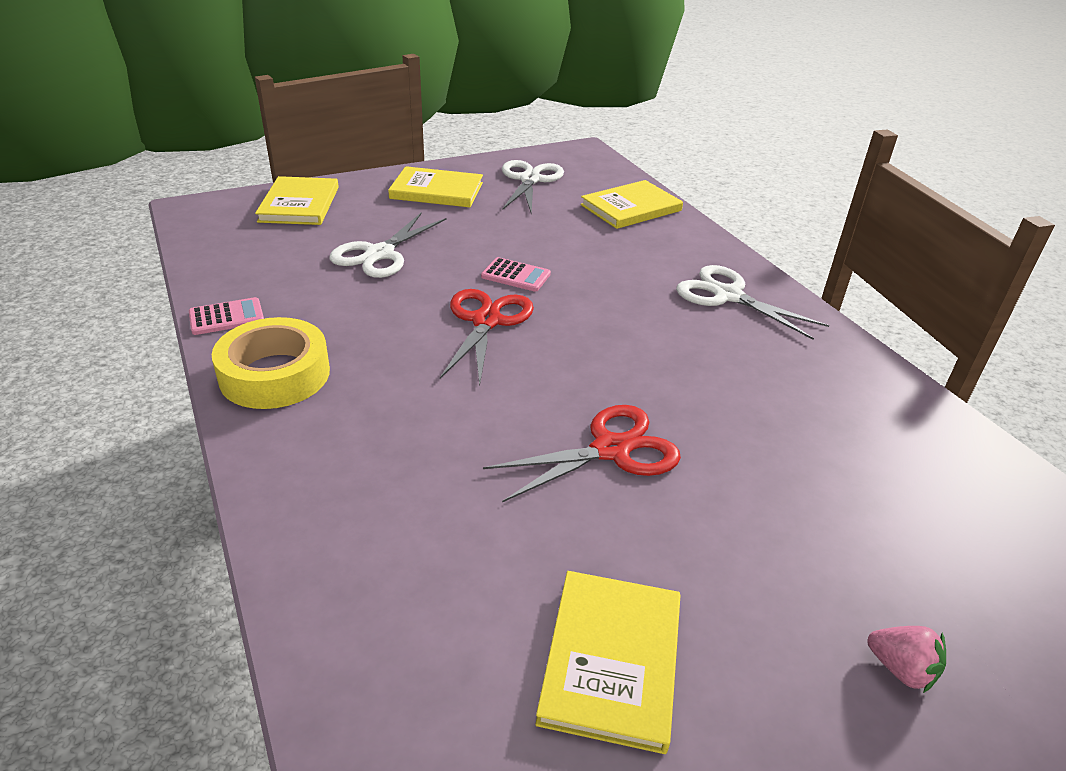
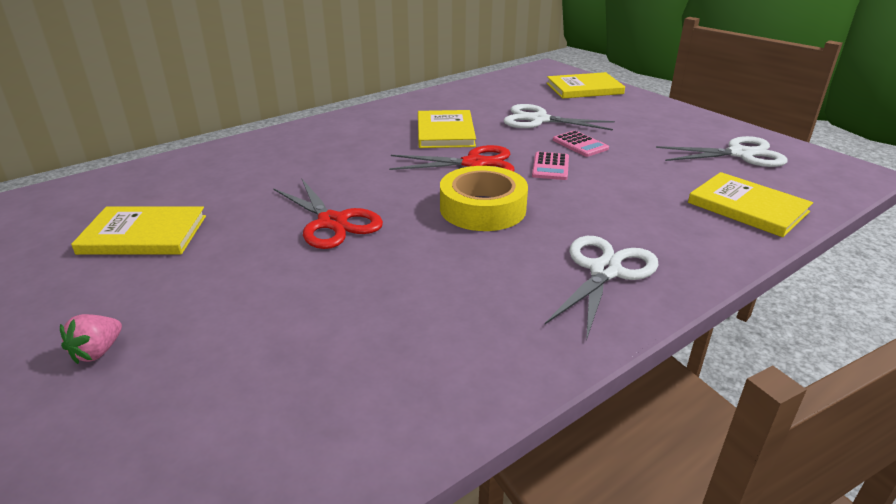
camera: 80 degrees right, 5 degrees down
pink calculator [189,297,264,335] -> pink calculator moved to [553,130,609,157]
yellow tape [211,317,330,409] -> yellow tape moved to [440,166,528,231]
yellow book [388,166,483,207] -> yellow book moved to [418,110,476,148]

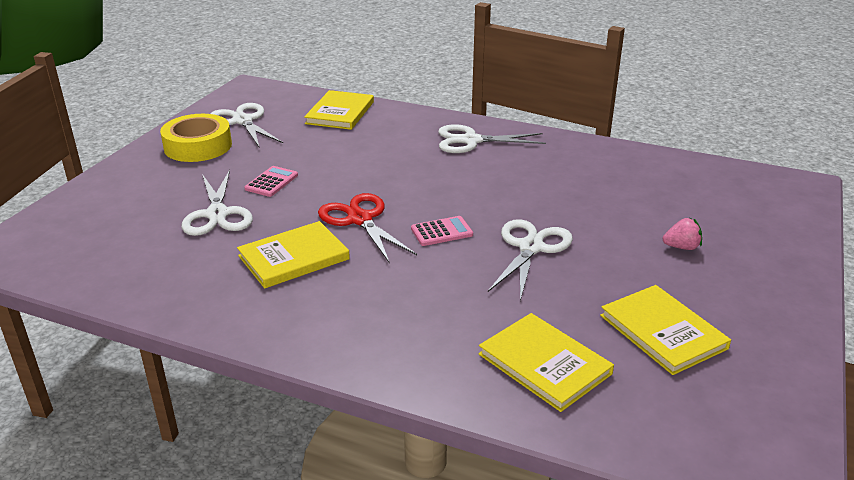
camera: 120 degrees left, 0 degrees up
pink strawberry [60,314,122,364] -> pink strawberry moved to [663,218,702,250]
red scissors [273,179,383,249] -> white scissors [488,219,573,301]
yellow tape [440,166,528,231] -> yellow tape moved to [160,114,232,162]
pink calculator [532,152,569,180] -> pink calculator moved to [411,216,473,246]
yellow book [547,72,625,99] -> yellow book moved to [479,313,614,412]

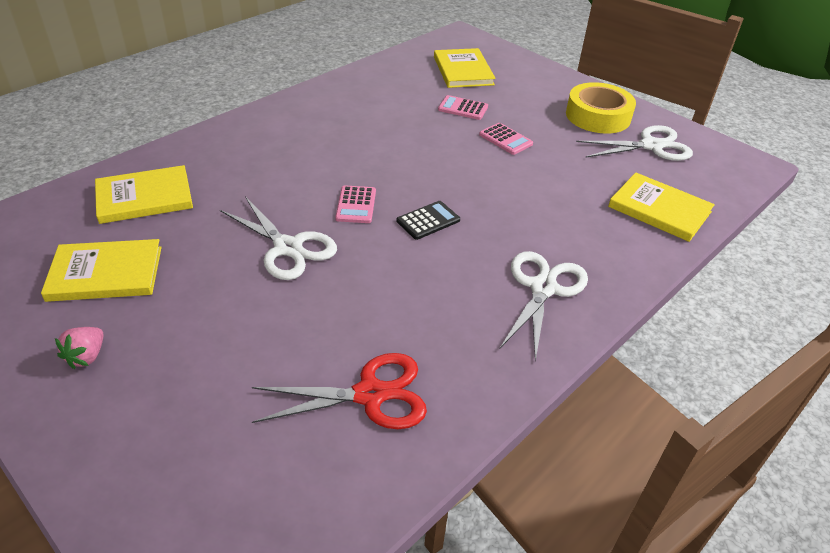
camera: 110 degrees right, 10 degrees up
white scissors [182,170,253,236] -> pink calculator [438,95,488,120]
yellow book [237,221,350,289] -> yellow book moved to [434,48,496,88]
red scissors [318,193,417,262] -> red scissors moved to [252,353,427,429]
pink strawberry [663,218,702,250] -> pink strawberry moved to [55,327,104,369]
none -> black calculator [397,201,460,240]

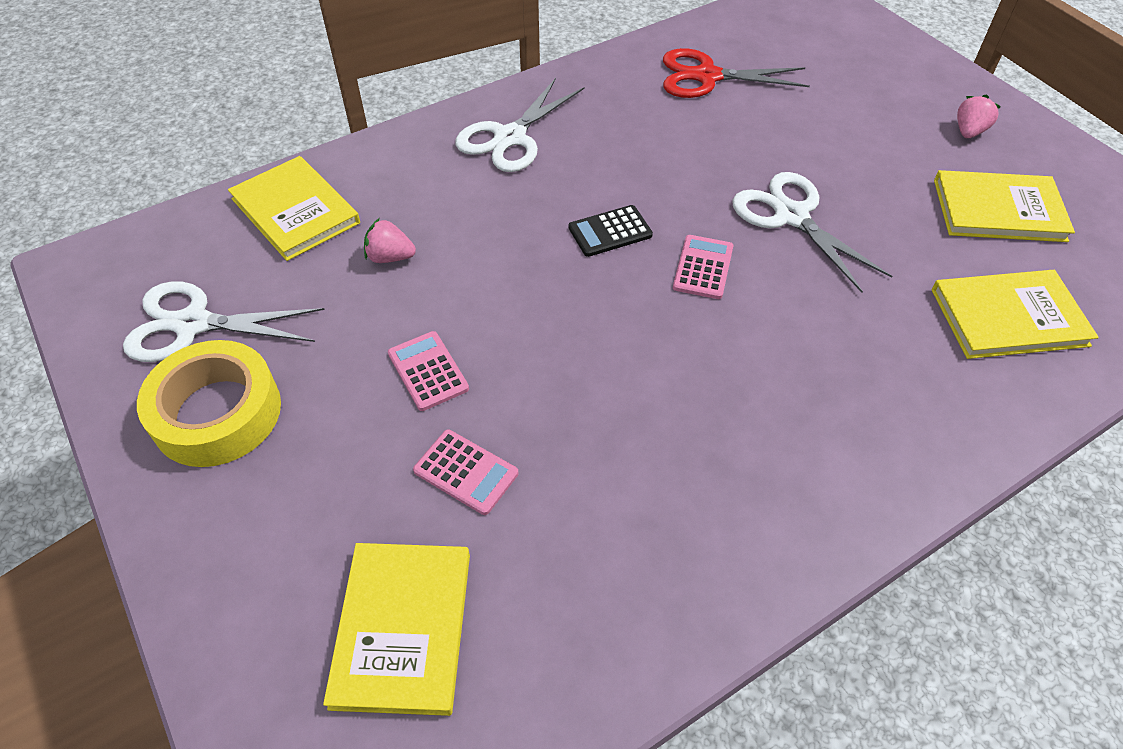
camera: 165 degrees left, 10 degrees up
none -> pink strawberry [364,218,416,263]

